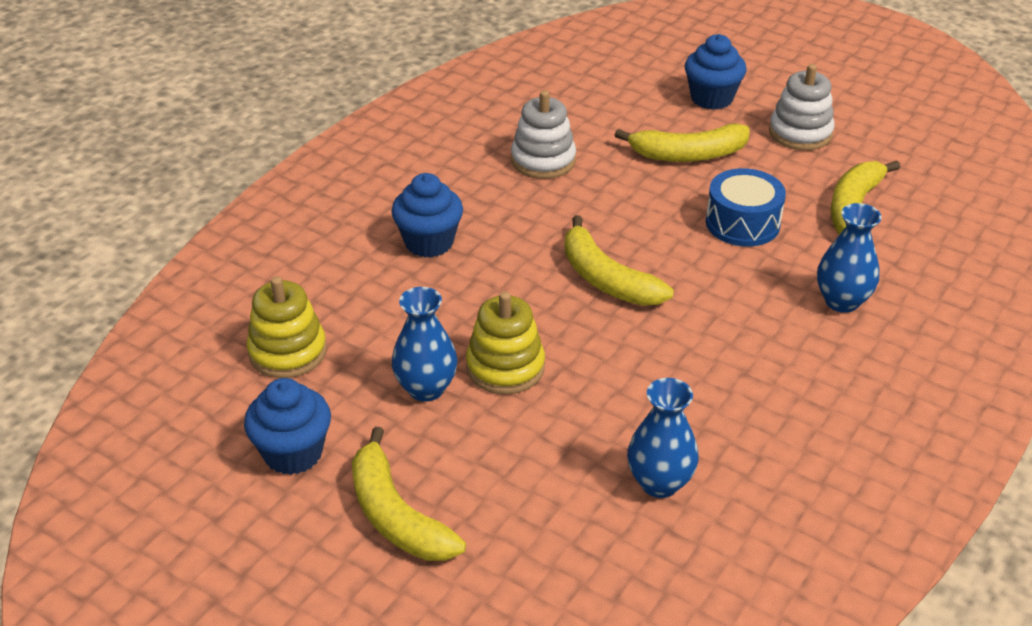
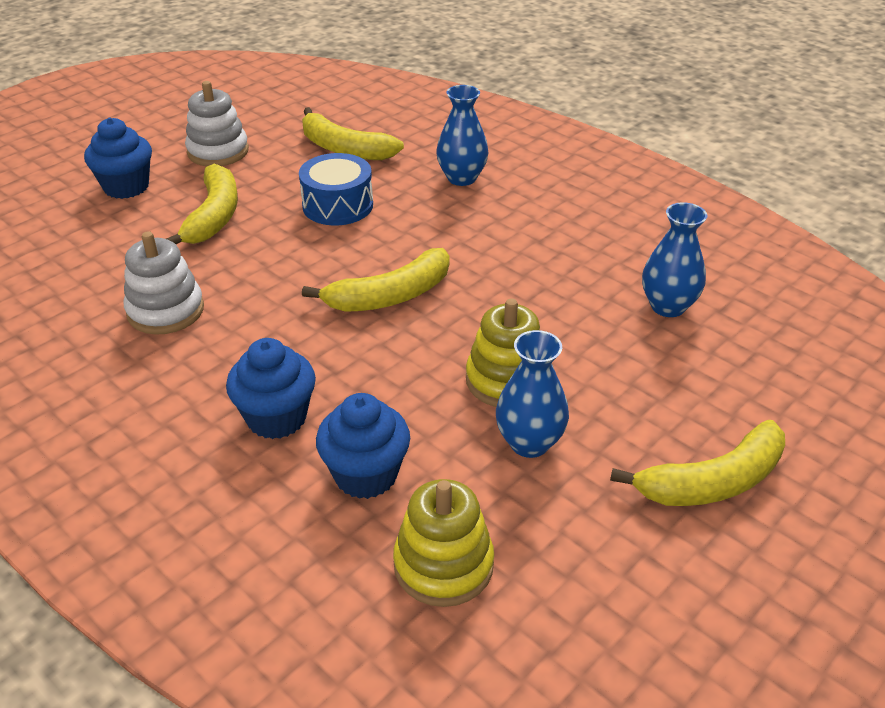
camera: 80 degrees left, 0 degrees up
blue cupcake [244,378,331,475] -> blue cupcake moved to [316,393,410,499]

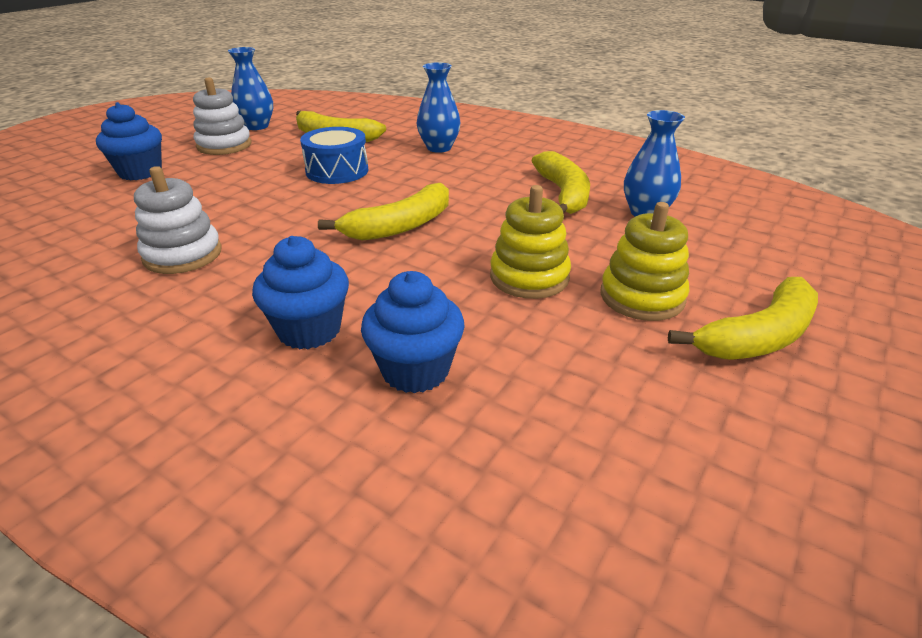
camera: 10 degrees left, 5 degrees down
yellow banana [166,164,238,244] -> yellow banana moved to [532,151,590,214]
yellow stacking toy [393,479,494,607] -> yellow stacking toy moved to [600,202,690,321]
blue vase [496,330,569,458] -> blue vase moved to [228,47,273,130]

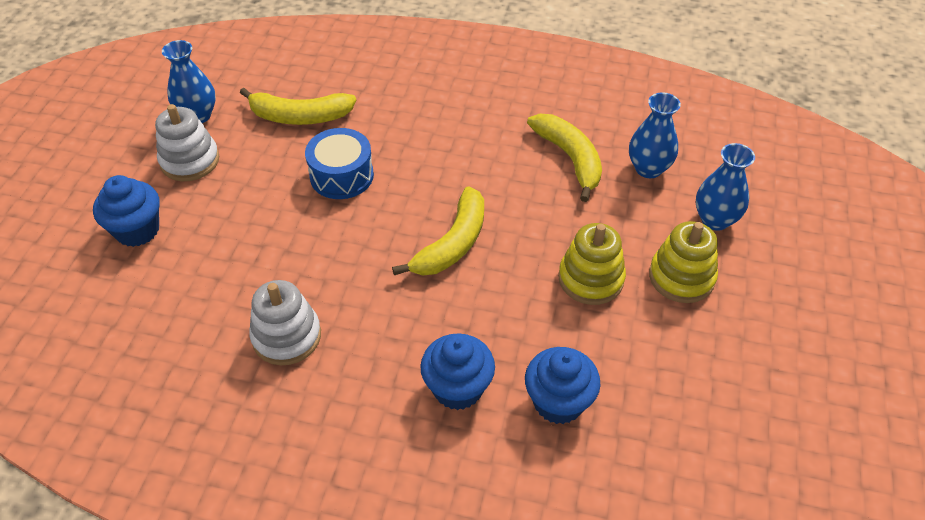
camera: 20 degrees left, 15 degrees up
blue vase [417,62,460,153] -> blue vase moved to [696,143,755,231]
yellow banana [668,277,818,360] -> none

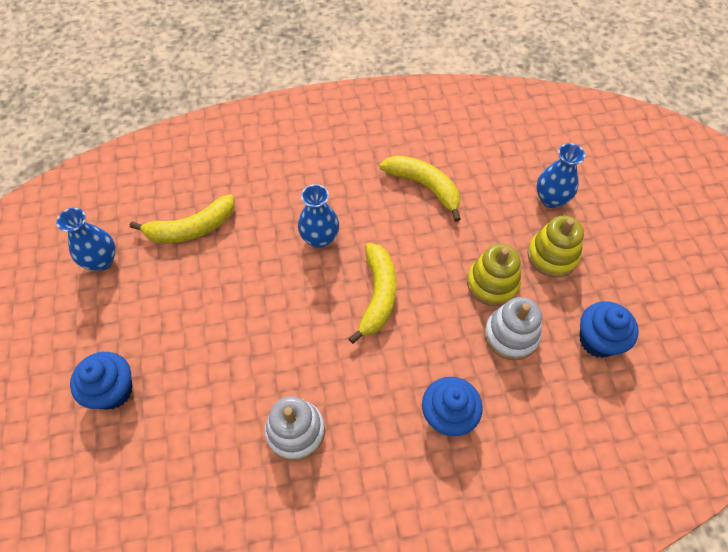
camera: 25 degrees left, 10 degrees up
white stacking toy [155,104,219,181] -> white stacking toy moved to [484,297,542,360]
blue drum [305,128,374,199] -> none
blue cupcake [525,347,601,424] -> blue cupcake moved to [579,301,639,358]
blue vase [629,92,681,178] -> blue vase moved to [298,184,339,248]

